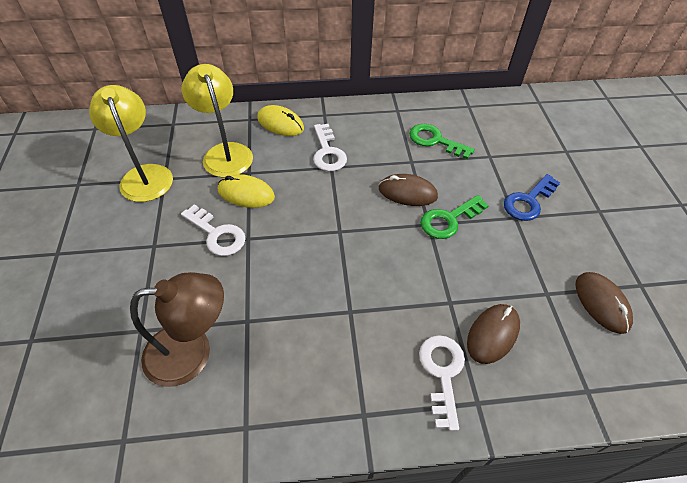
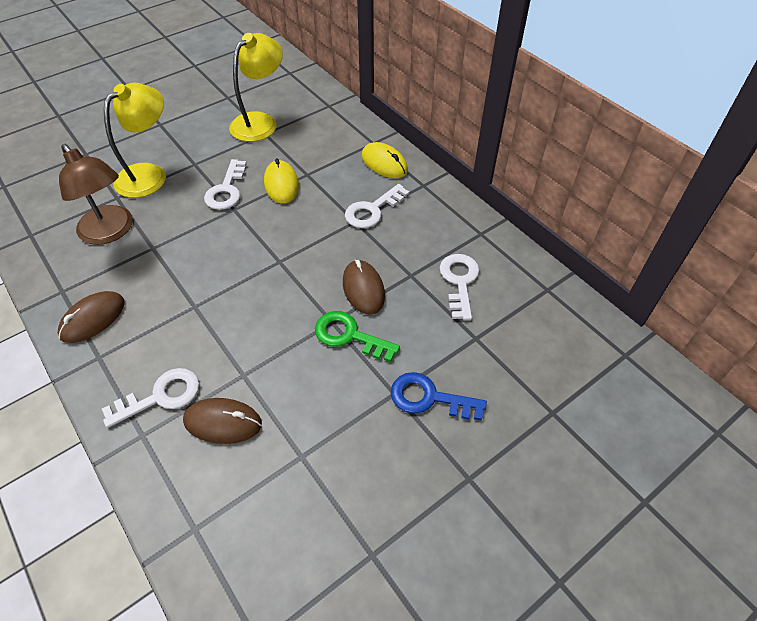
camera: 60 degrees right, 0 degrees up
yellow lamp [181,64,253,177] -> yellow lamp moved to [104,83,166,198]
yellow mouse [257,105,304,136] -> yellow mouse turned 45 degrees counterclockwise [362,142,408,178]
green key [409,124,475,159] -> white key [440,254,479,320]
brown mouse [576,272,633,334] -> brown mouse moved to [58,291,125,343]

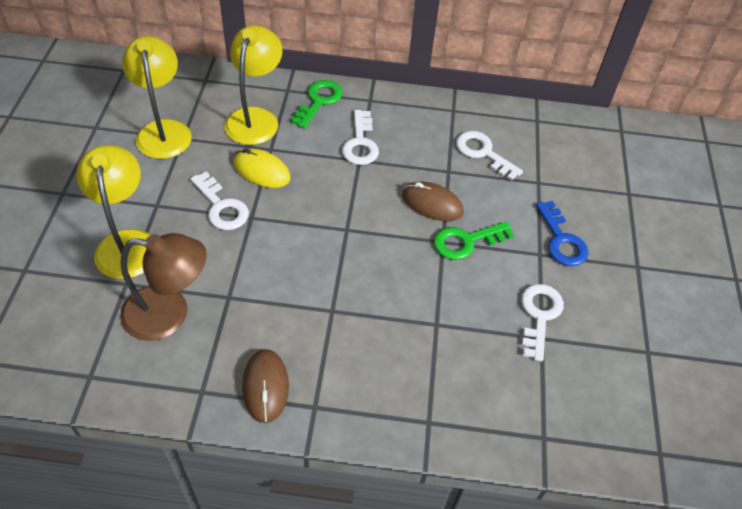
camera: 50 degrees left, 0 degrees up
white key [102,368,199,428] -> white key moved to [521,284,564,361]
brown mouse [183,398,262,444] -> none
yellow mouse [362,142,408,178] -> green key [291,80,343,129]
blue key [391,372,487,421] -> blue key turned 75 degrees counterclockwise [536,201,589,266]
none -> yellow lamp [224,25,283,145]

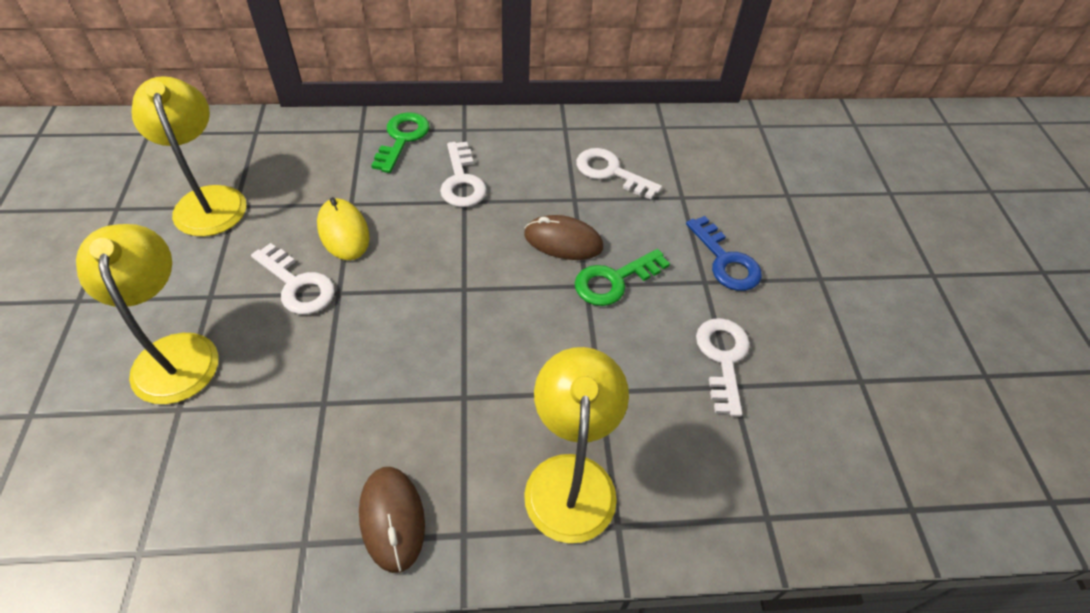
camera: 10 degrees left, 0 degrees up
brown lamp [120,233,207,341] -> none
yellow lamp [224,25,283,145] -> yellow lamp moved to [524,347,629,543]
yellow mouse [234,148,291,188] -> yellow mouse turned 45 degrees clockwise [317,197,370,260]

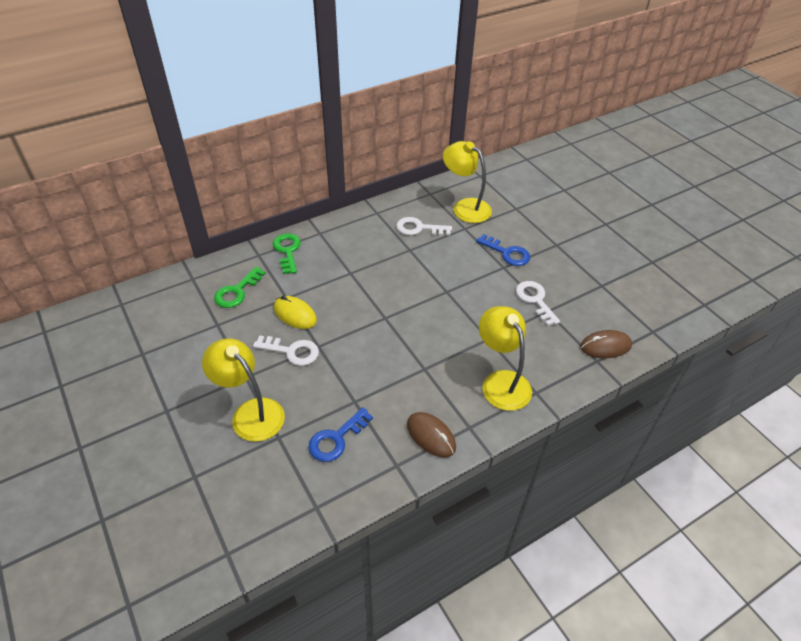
camera: 25 degrees left, 5 degrees down
yellow lamp [132,76,246,237] -> yellow lamp moved to [443,141,492,223]
white key [440,142,487,207] -> none
brown mouse [524,215,603,260] -> brown mouse moved to [580,330,632,358]
green key [575,249,670,306] -> green key moved to [214,267,266,308]
none -> blue key [308,407,373,462]

